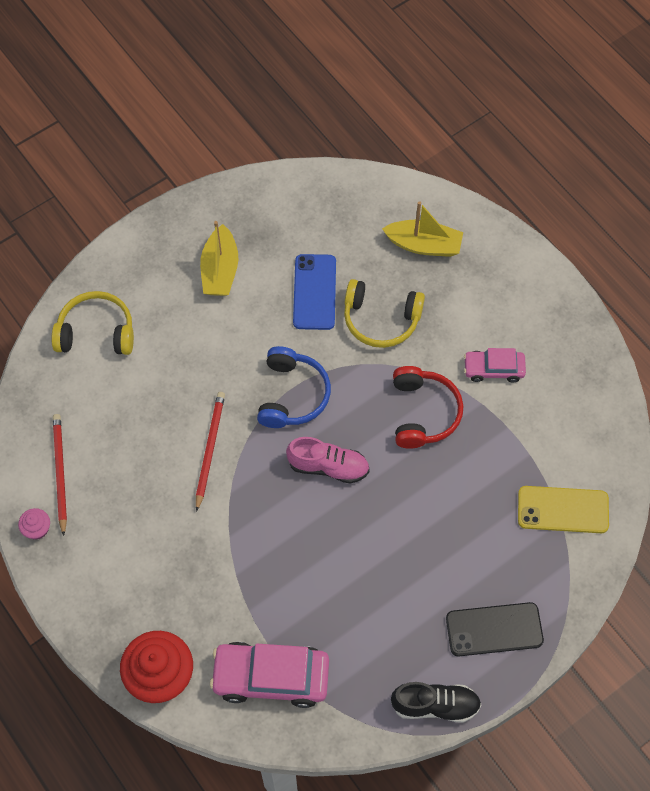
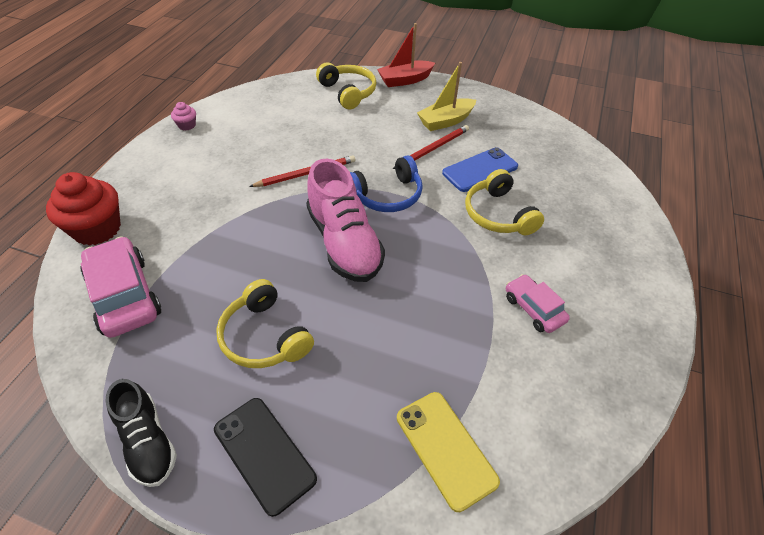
camera: 55 degrees right, 15 degrees down
red pencil [53,414,67,536] -> red pencil moved to [393,125,469,169]
pink shoe [286,437,370,484] -> pink shoe [306,158,385,282], size x1.63
yellow boat [382,201,463,257] -> none
red headphones [393,366,463,449] -> none
none -> yellow headphones [216,279,314,368]
none -> red boat [377,23,435,87]

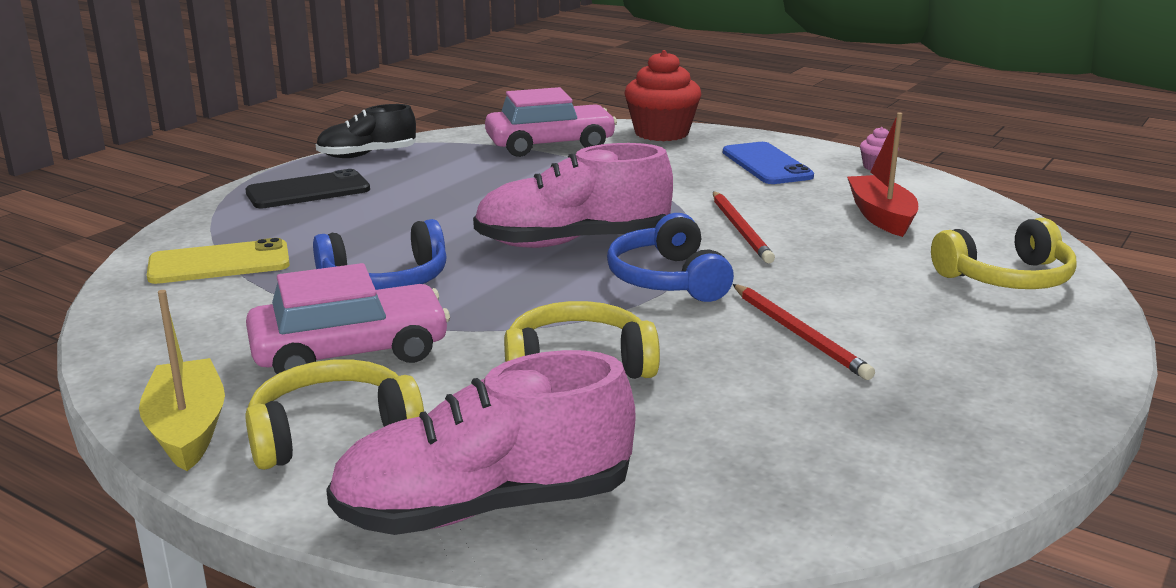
camera: 105 degrees right, 25 degrees down
yellow headphones [216,279,314,368] -> yellow headphones moved to [245,359,424,470]
red boat [377,23,435,87] -> red boat moved to [847,112,918,237]
yellow boat [417,62,476,131] -> yellow boat moved to [139,290,225,471]
blue phone [442,147,518,192] -> blue phone moved to [723,142,814,184]
pink car [506,274,570,333] -> pink car [246,263,450,374], size x1.72
none -> blue headphones [313,219,447,290]
none -> pink shoe [326,350,635,535]

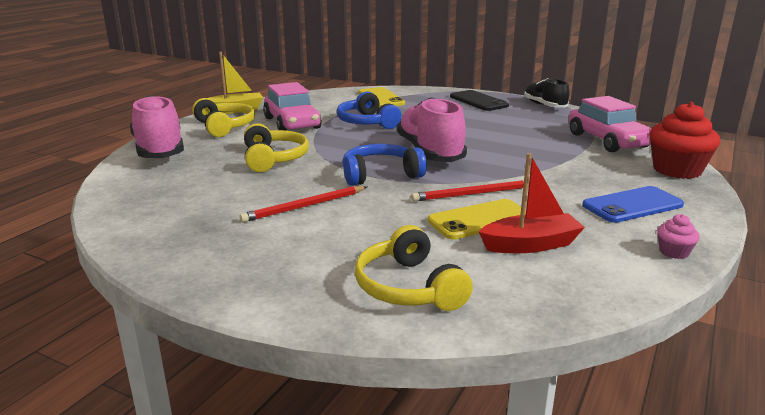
camera: 85 degrees right, 0 degrees up
none -> yellow phone [428,199,526,240]

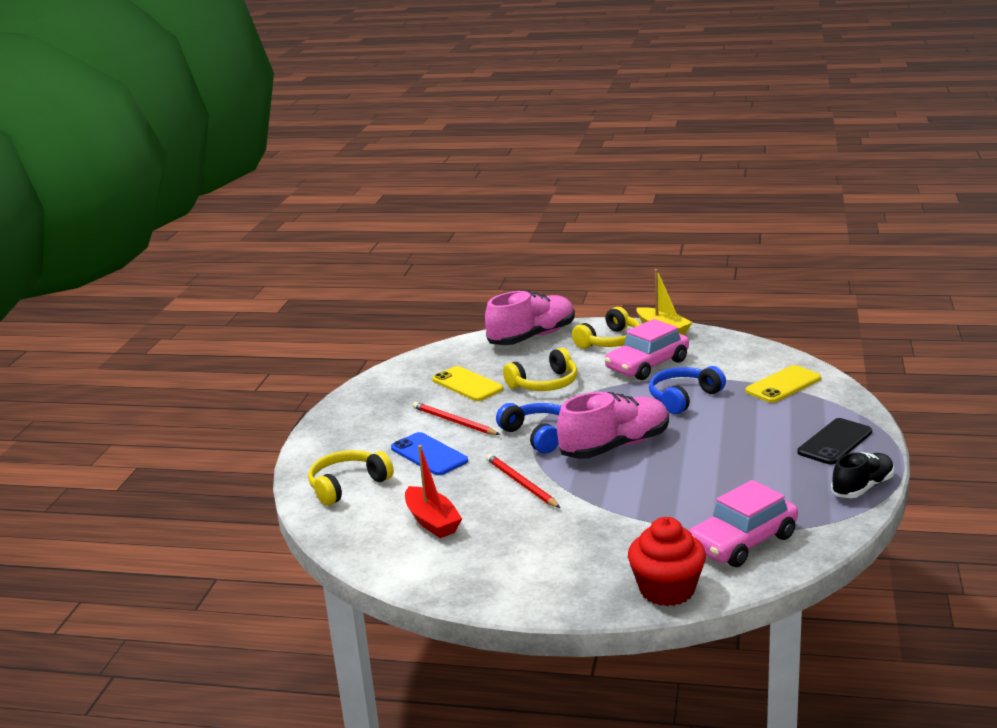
camera: 75 degrees right, 0 degrees up
yellow phone [428,199,526,240] -> yellow phone moved to [432,366,503,401]
blue phone [582,186,684,223] -> blue phone moved to [391,432,468,475]
pink cupcake [657,214,700,259] -> none

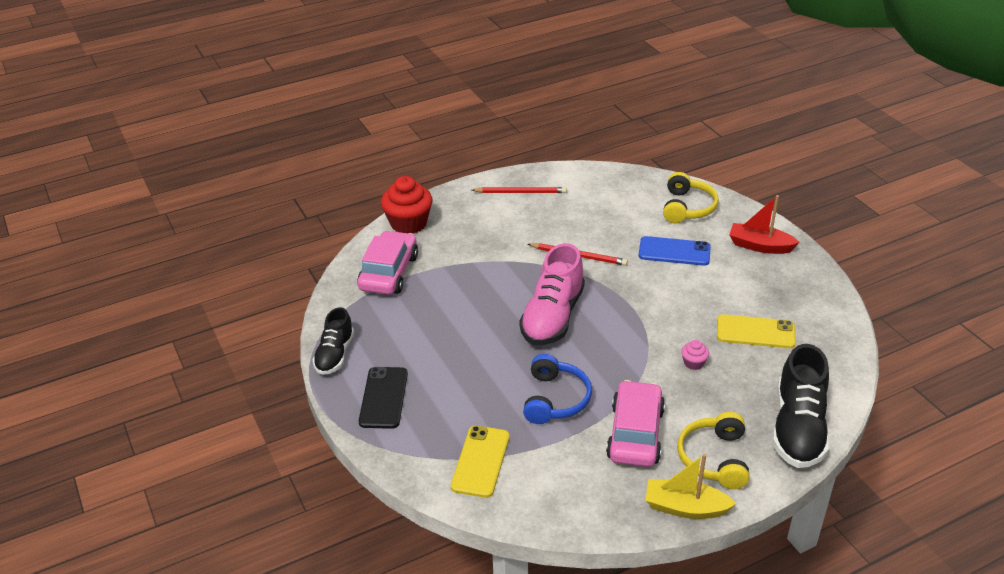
camera: 140 degrees right, 15 degrees up
red boat [405,445,462,538] -> red boat moved to [729,195,800,254]
red pencil [413,402,500,435] -> red pencil moved to [472,187,567,193]
pink shoe [485,291,575,345] -> black shoe [772,344,830,468]
blue headphones [496,403,561,454] -> none
yellow headphones [503,348,578,391] -> pink cupcake [681,340,709,370]

